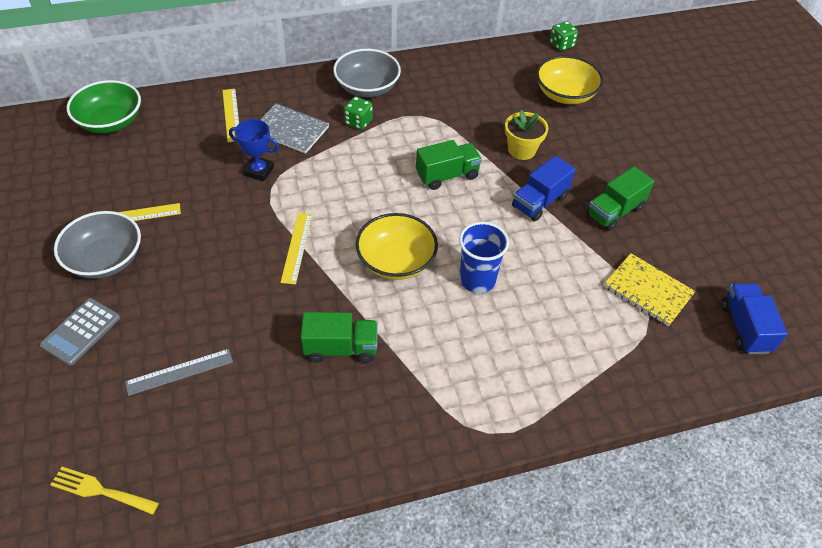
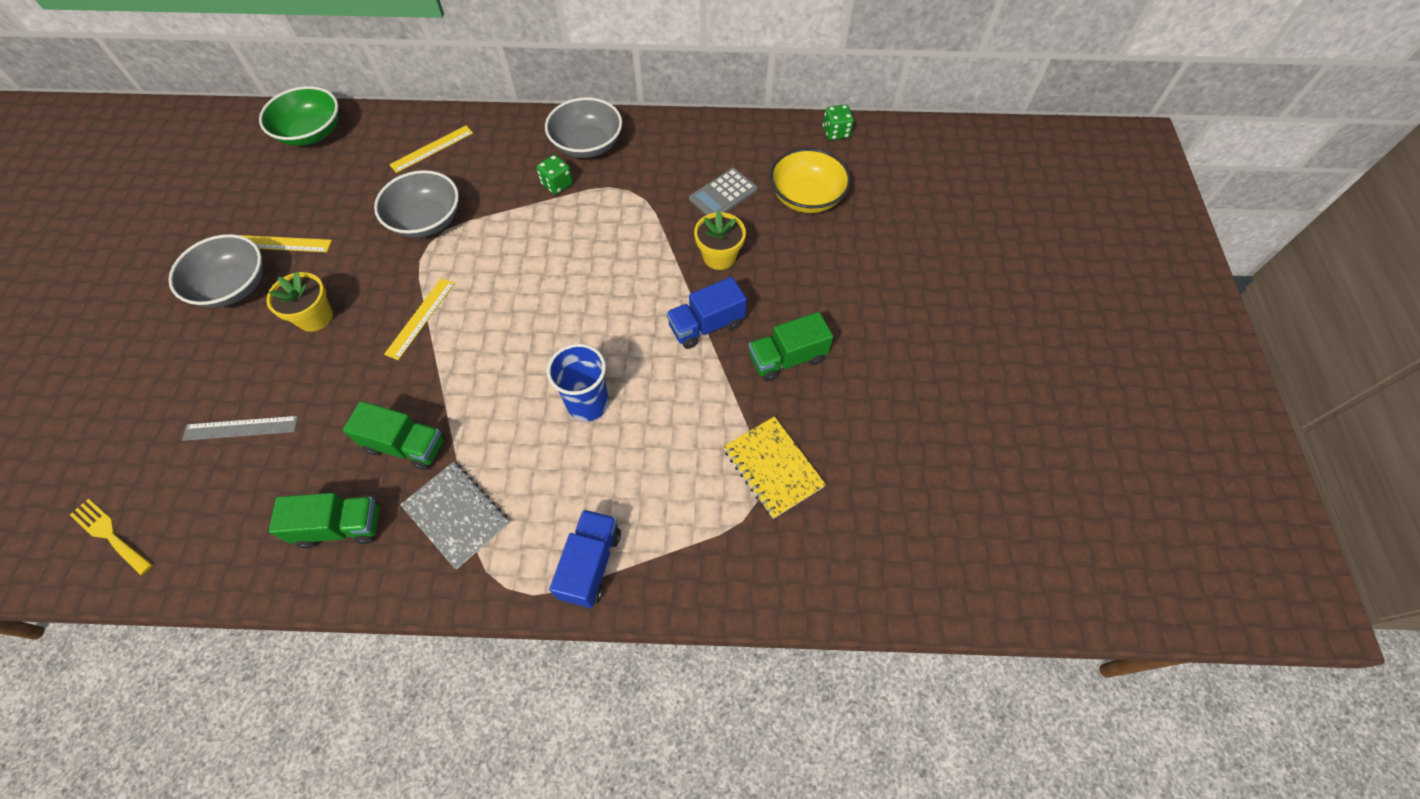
camera: 20 degrees right, 10 degrees up
grey calculator [40,298,120,366] -> grey calculator moved to [689,168,758,215]
yellow ruler [222,89,239,142] -> yellow ruler turned 45 degrees clockwise [389,125,473,173]
blue trophy [229,119,279,181] -> grey bowl [374,170,459,238]
grey notebook [260,104,329,154] -> grey notebook moved to [400,462,509,569]
yellow bowl [356,213,438,280] -> none
green truck [416,140,482,190] -> green truck moved to [269,493,380,548]
blue truck [721,283,787,354] -> blue truck moved to [549,510,621,608]
none -> yellow flower pot [266,272,333,332]

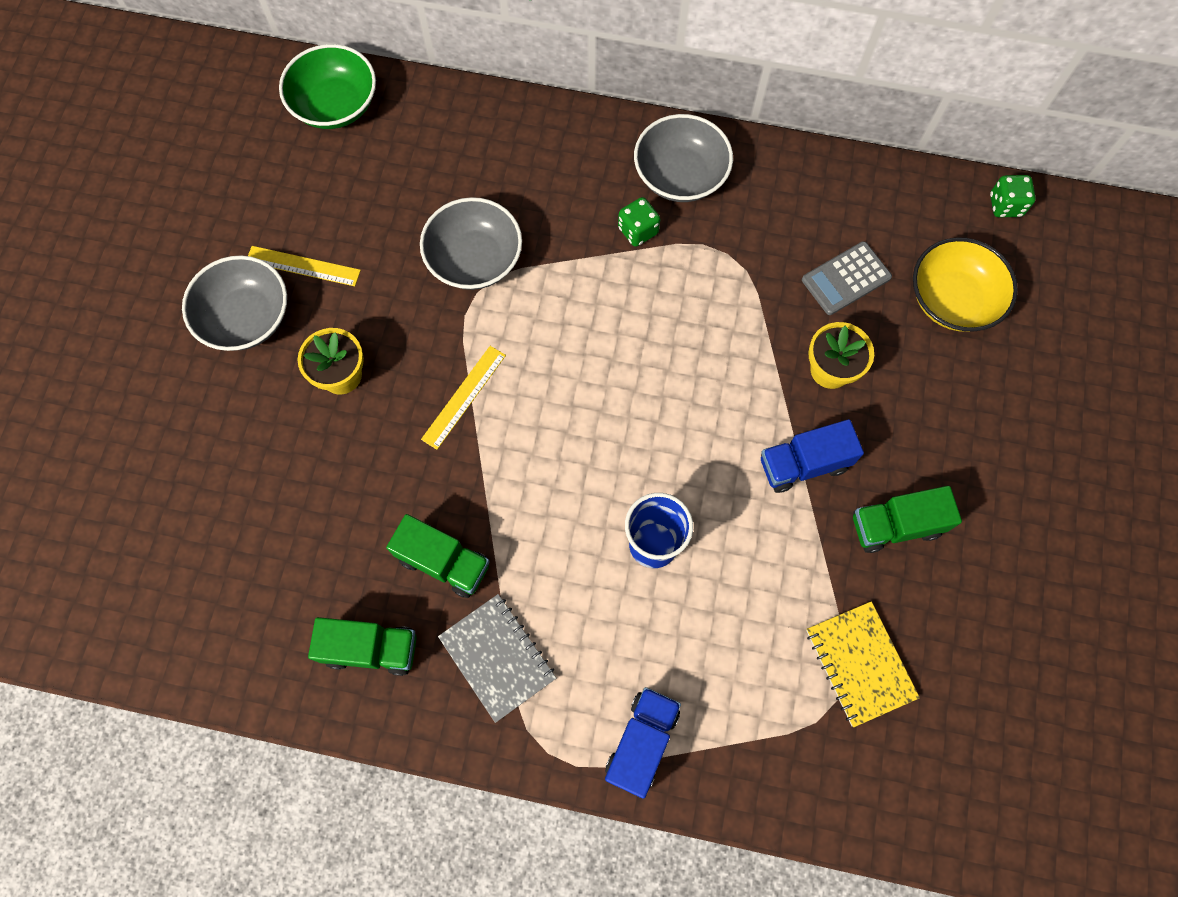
camera: 10 degrees right, 10 degrees up
yellow fork [70,499,153,575] -> none
grey ruler [182,416,298,441] -> none
yellow ruler [389,125,473,173] -> none

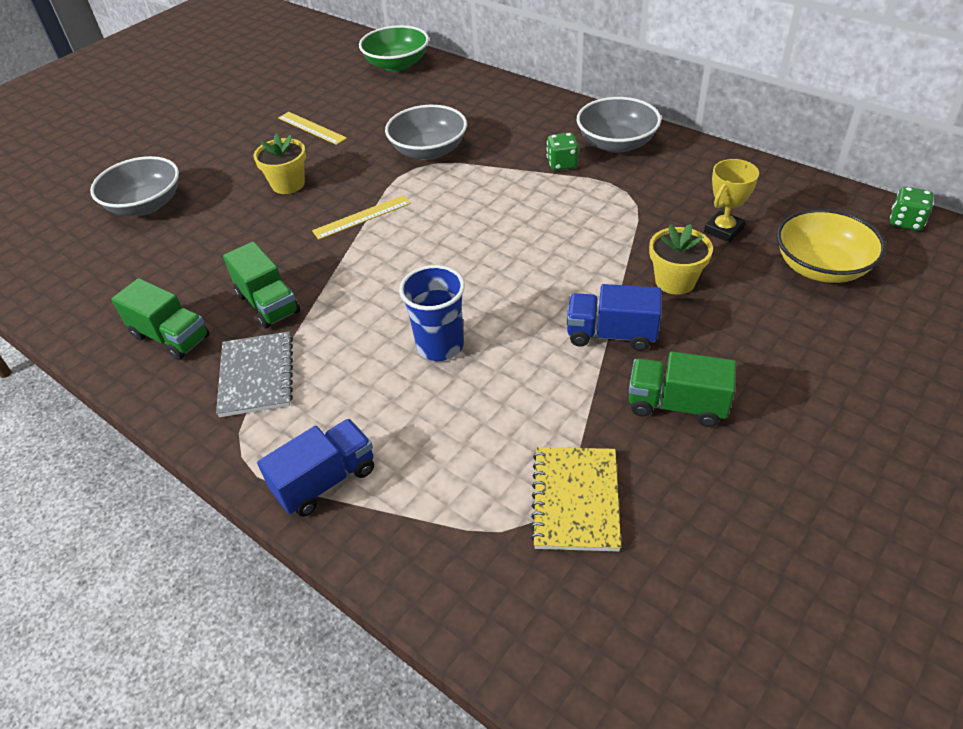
camera: 30 degrees right, 25 degrees down
grey bowl [182,255,287,351] -> grey bowl moved to [90,156,179,216]
grey calculator [802,241,892,315] -> yellow trophy [704,159,759,242]

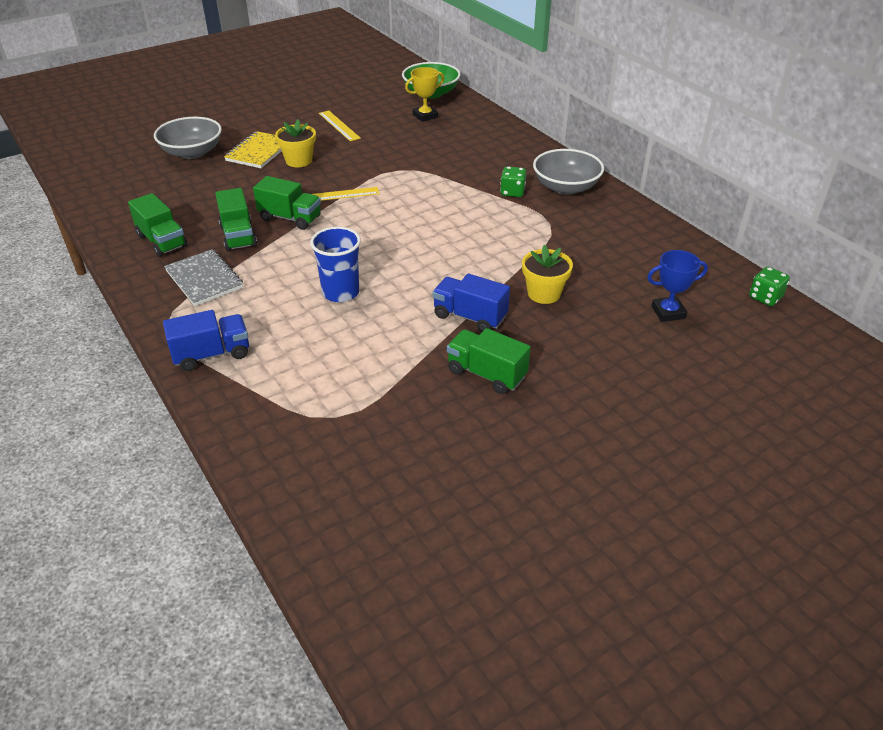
camera: 15 degrees right, 5 degrees down
grey notebook [216,331,293,417] -> grey notebook turned 45 degrees counterclockwise [164,249,243,306]
grey bowl [385,105,467,160] -> none
yellow notebook [531,447,621,552] -> yellow notebook moved to [224,131,282,168]
yellow trophy [704,159,759,242] -> yellow trophy moved to [405,67,444,122]
yellow bowl [777,209,886,283] -> blue trophy [647,250,708,322]
none -> green truck [253,176,321,230]

